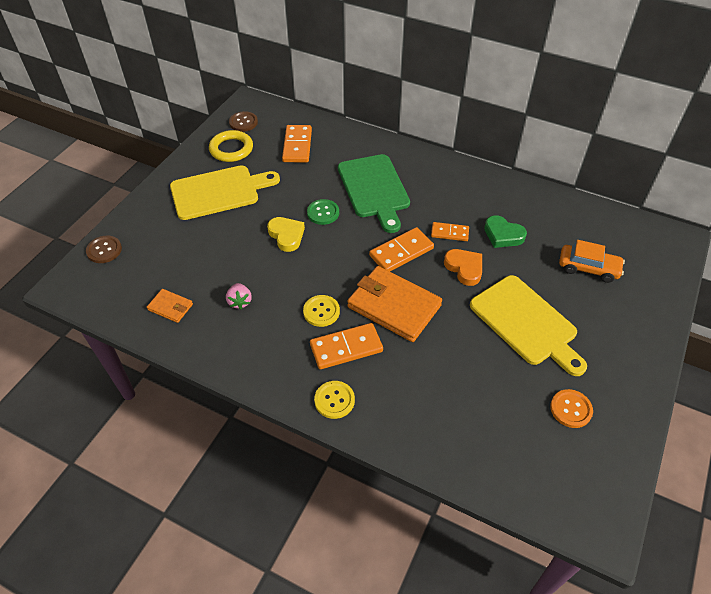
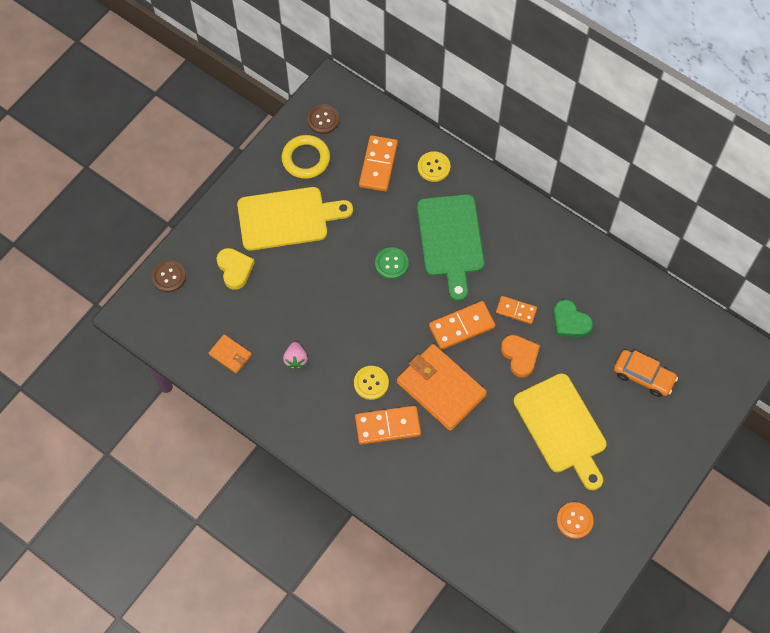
camera: 10 degrees right, 15 degrees up
yellow heart [267,217,305,252] -> yellow heart moved to [217,248,255,290]
yellow button [314,381,355,419] -> yellow button moved to [418,151,450,182]

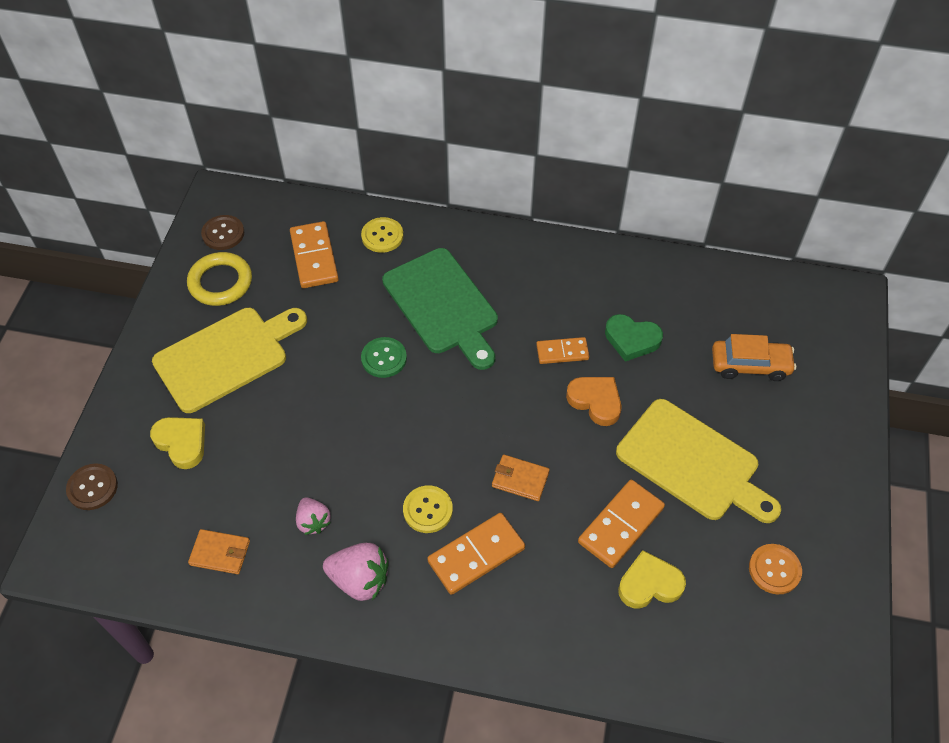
camera: 25 degrees left, 10 degrees down
orange wallet [397,344,487,431] -> orange wallet [492,455,550,501], size x0.48
orange domino [429,301,495,350] -> orange domino moved to [578,480,665,568]
none -> pink strawberry [323,543,389,601]
none -> yellow heart [618,550,686,609]

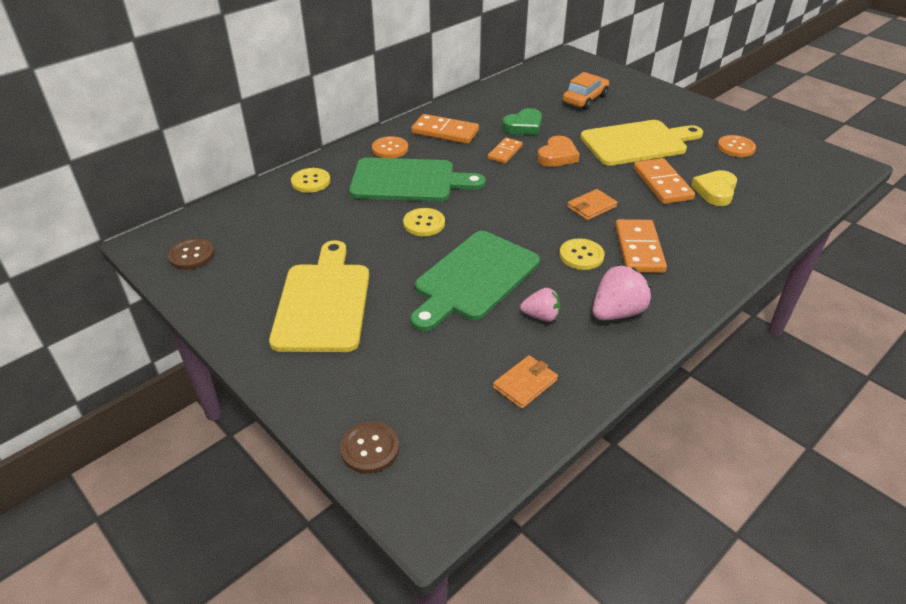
camera: 55 degrees left, 15 degrees down
yellow heart [150,417,205,469] -> none
yellow ring [187,252,252,306] -> none
orange domino [290,221,339,288] -> orange domino moved to [411,114,479,144]
green button [361,337,407,378] -> yellow button [403,208,445,236]
orange heart [566,377,622,426] -> orange heart turned 135 degrees clockwise [537,136,580,167]
none -> orange button [372,136,408,158]
none -> green cutting board [410,231,540,331]

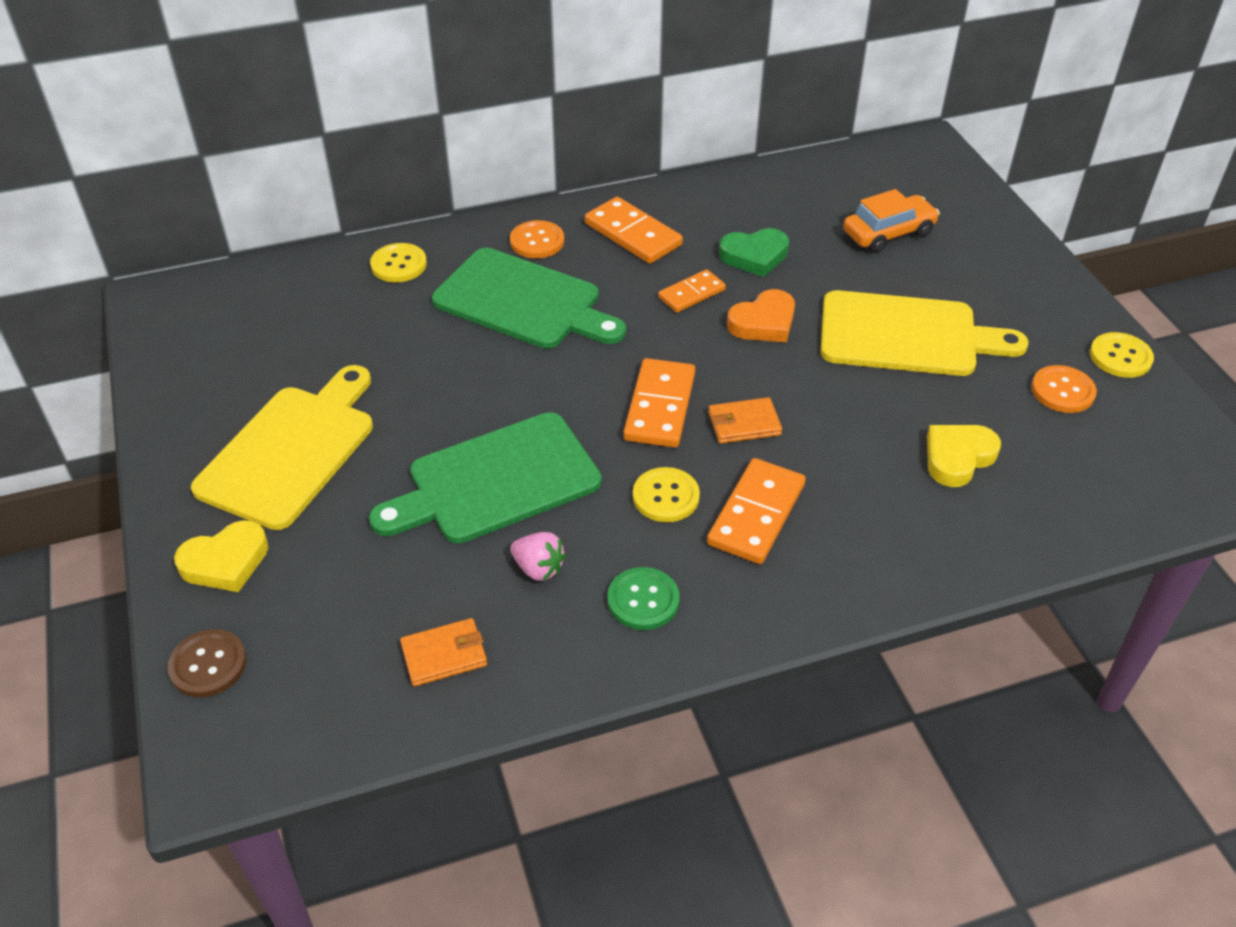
camera: 25 degrees right, 5 degrees up
brown button [168,238,215,270] -> none
yellow button [403,208,445,236] -> yellow button moved to [1090,332,1154,378]
pink strawberry [593,265,651,320] -> green button [608,567,680,630]
orange domino [633,158,695,204] -> orange domino moved to [623,358,695,448]
none -> yellow heart [174,520,268,592]

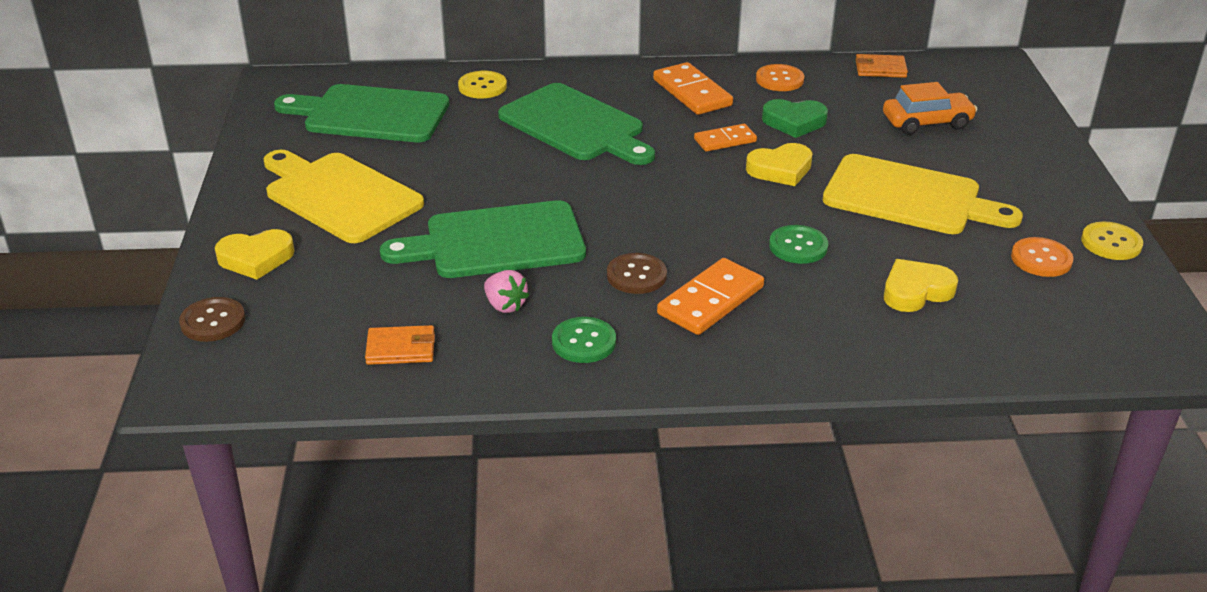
camera: 15 degrees right, 10 degrees down
yellow cutting board [191,365,373,530] -> yellow cutting board turned 90 degrees counterclockwise [263,150,424,243]
orange button [510,220,564,258] -> orange button moved to [756,64,804,91]
orange domino [623,358,695,448] -> none
yellow button [633,467,700,522] -> brown button [607,253,667,294]
orange wallet [708,397,782,444] -> orange wallet moved to [856,54,908,78]
orange heart [727,289,795,342] -> yellow heart [746,143,813,186]
none -> green cutting board [274,84,449,142]
none -> green button [769,225,828,264]

